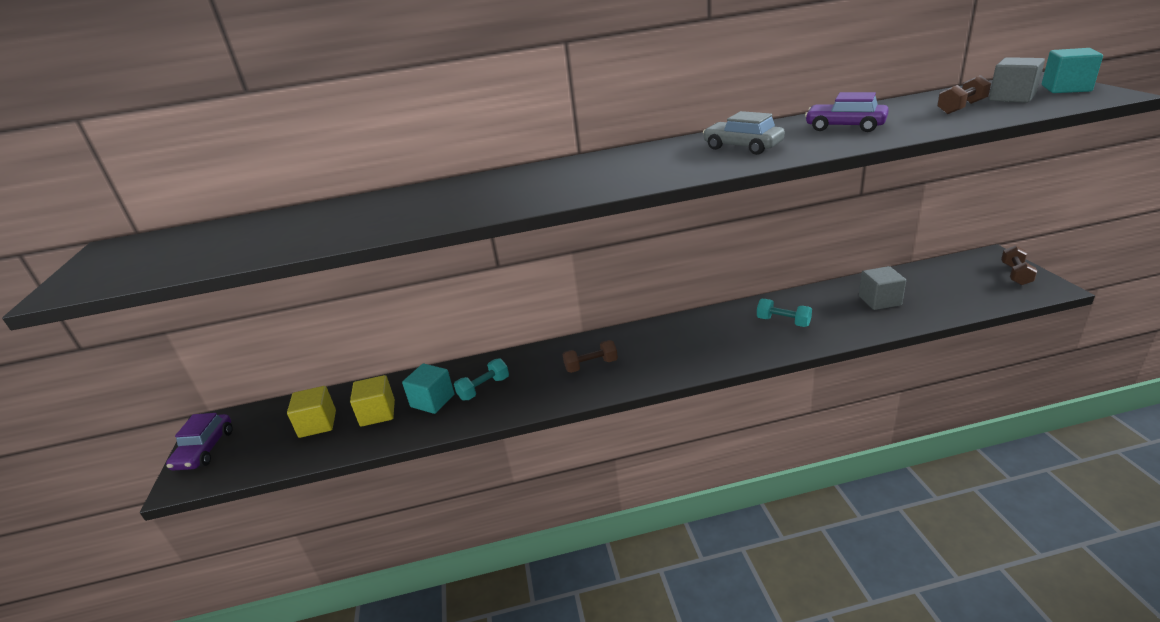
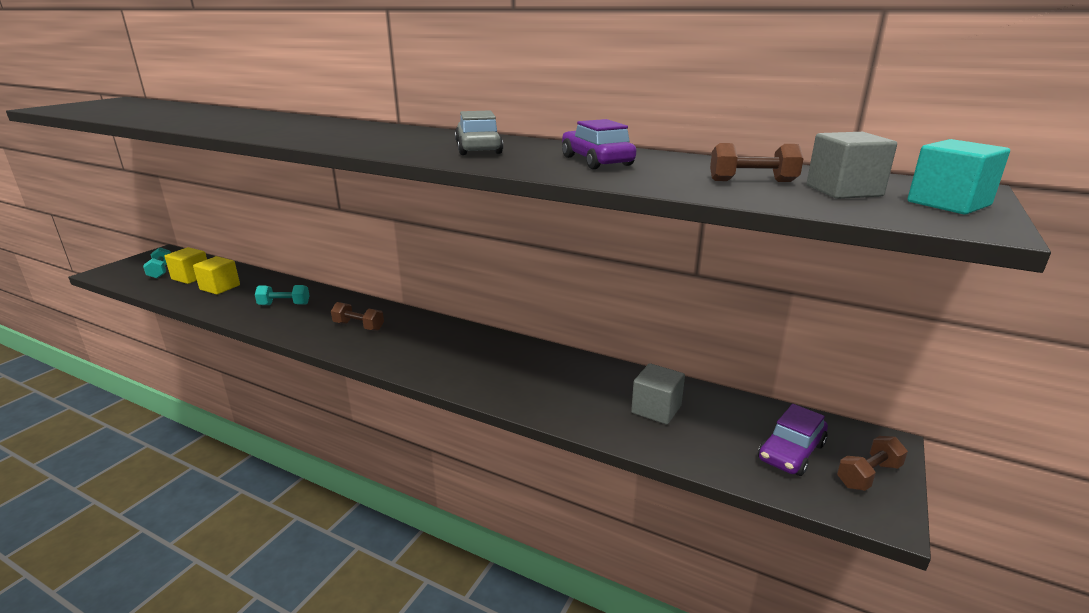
camera: 35 degrees right, 5 degrees down
purple car [166,413,233,471] -> purple car moved to [758,404,828,476]
turquoise cube [402,363,454,414] -> none
turquoise dumbbell [757,299,812,327] -> turquoise dumbbell moved to [143,247,171,278]

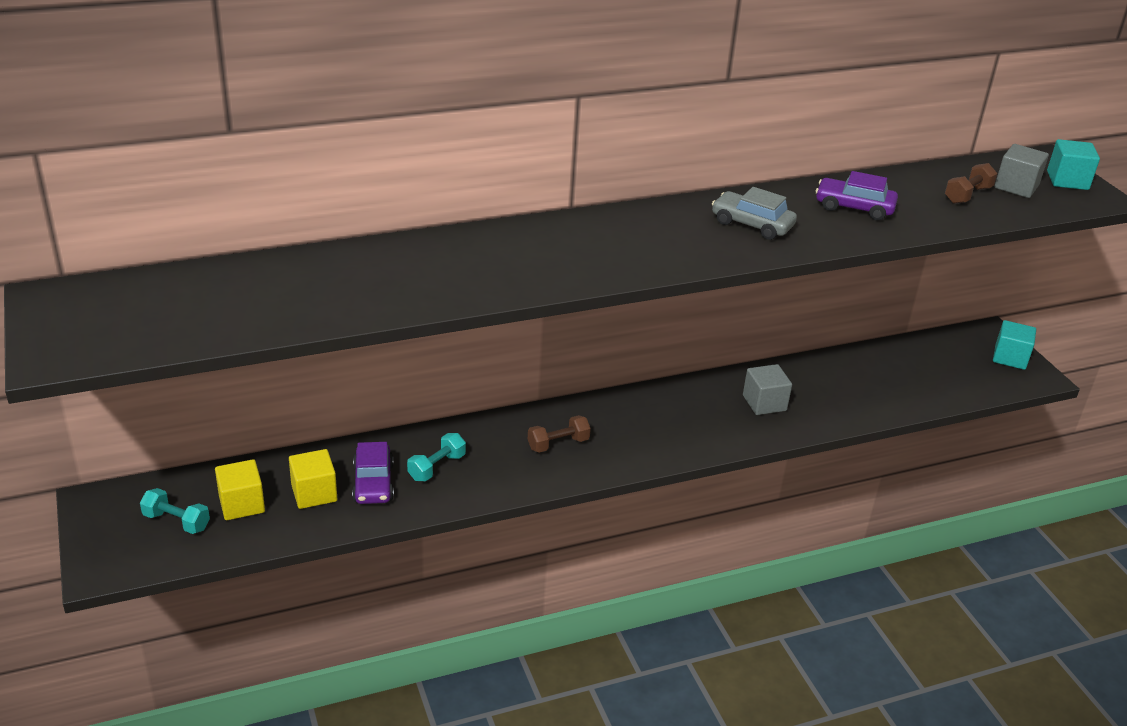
camera: 50 degrees left, 10 degrees up
grey cube [631,363,685,425] -> grey cube moved to [743,364,792,415]
purple car [758,404,828,476] -> purple car moved to [352,442,394,504]
brown dumbbell [837,436,908,491] -> turquoise cube [993,320,1036,370]

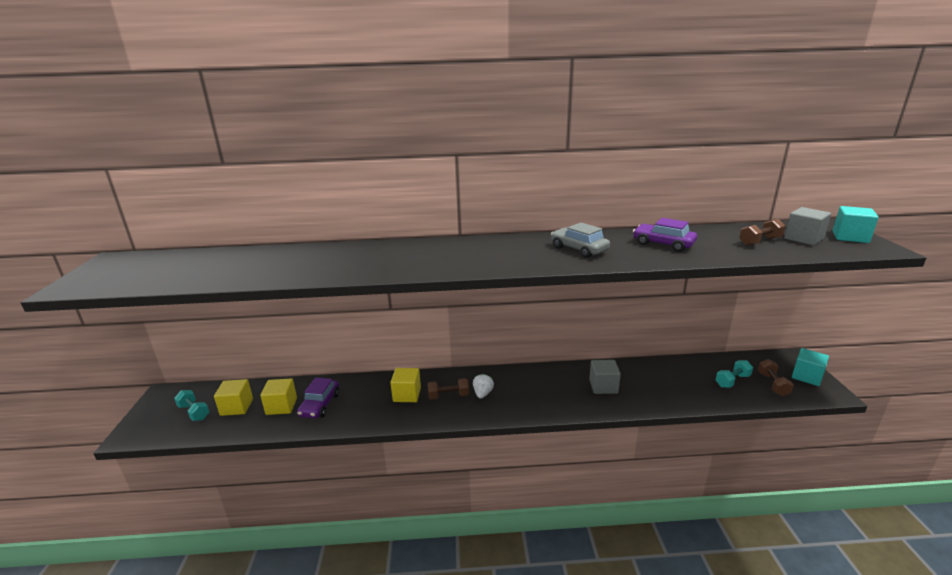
camera: 20 degrees right, 10 degrees down
turquoise dumbbell [407,433,466,481] -> turquoise dumbbell moved to [716,360,753,388]
none -> yellow cube [390,368,421,402]
none -> white strawberry [473,373,494,399]
none -> brown dumbbell [758,359,794,396]

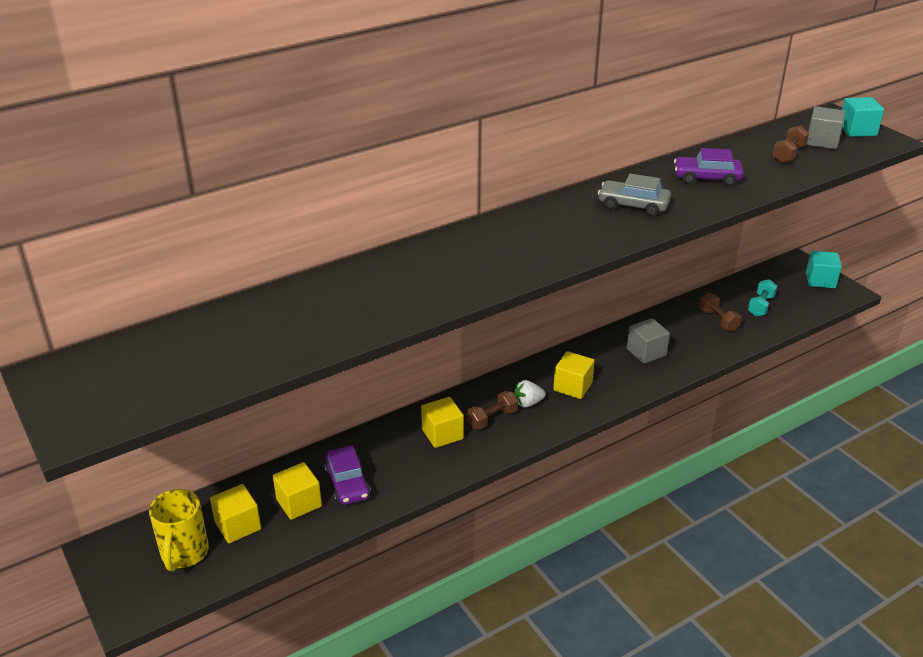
camera: 30 degrees left, 10 degrees up
turquoise dumbbell [174,390,209,421] -> yellow mug [149,489,209,571]
white strawberry [473,373,494,399] -> white strawberry turned 90 degrees counterclockwise [514,380,546,407]
brown dumbbell [758,359,794,396] -> brown dumbbell moved to [699,293,741,332]
none -> yellow cube [553,351,595,399]

